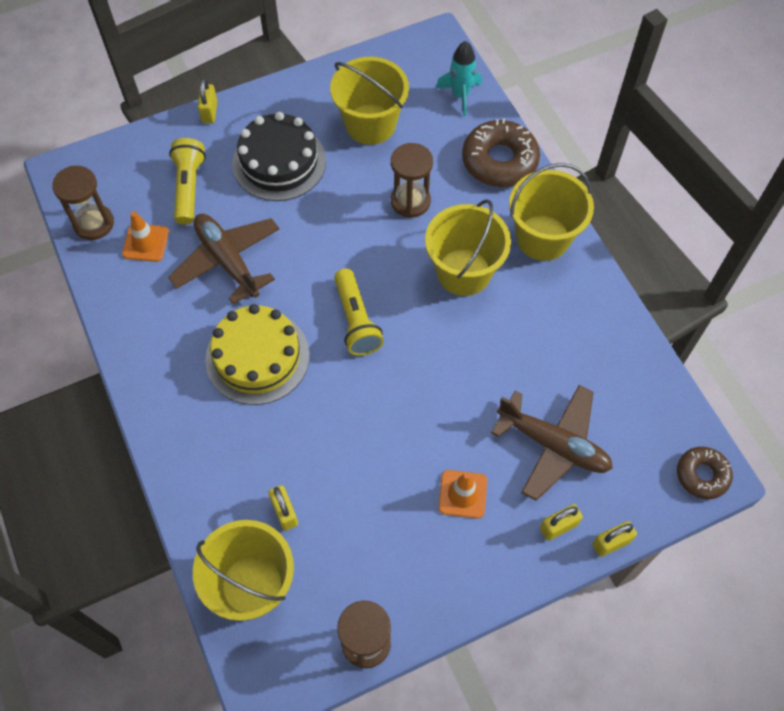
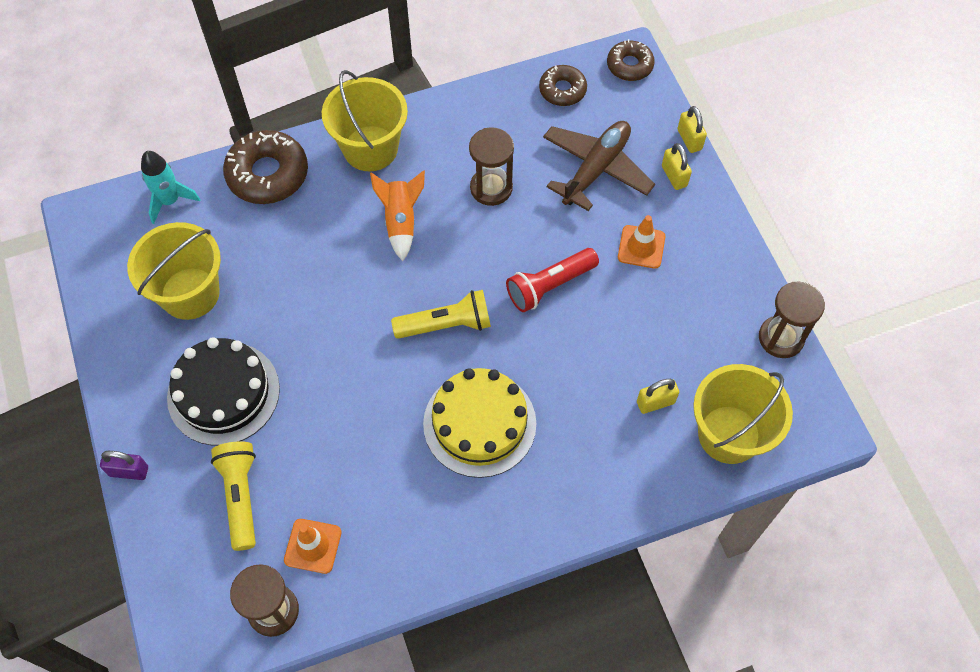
camera: 85 degrees left, 0 degrees up
brown plane [168,214,280,304] -> none
yellow flashlight [169,138,206,225] -> yellow flashlight turned 75 degrees clockwise [211,441,256,551]
yellow padlock [198,79,217,123] -> purple padlock [100,451,148,480]
brown hourglass [391,143,433,218] -> brown hourglass moved to [469,127,514,206]
yellow bucket [425,199,511,296] -> orange rocket [370,170,425,261]
none -> red flashlight [506,248,599,312]
none -> brown donut [539,65,587,106]

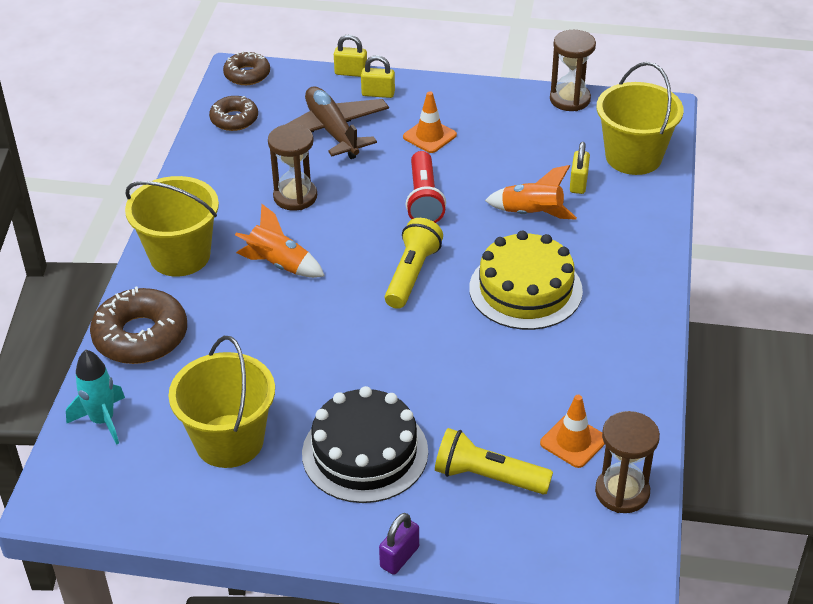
camera: 60 degrees left, 20 degrees down
none -> orange rocket [485,165,577,220]

